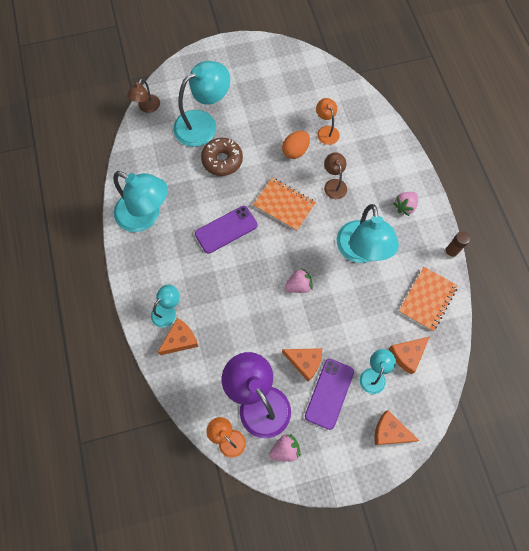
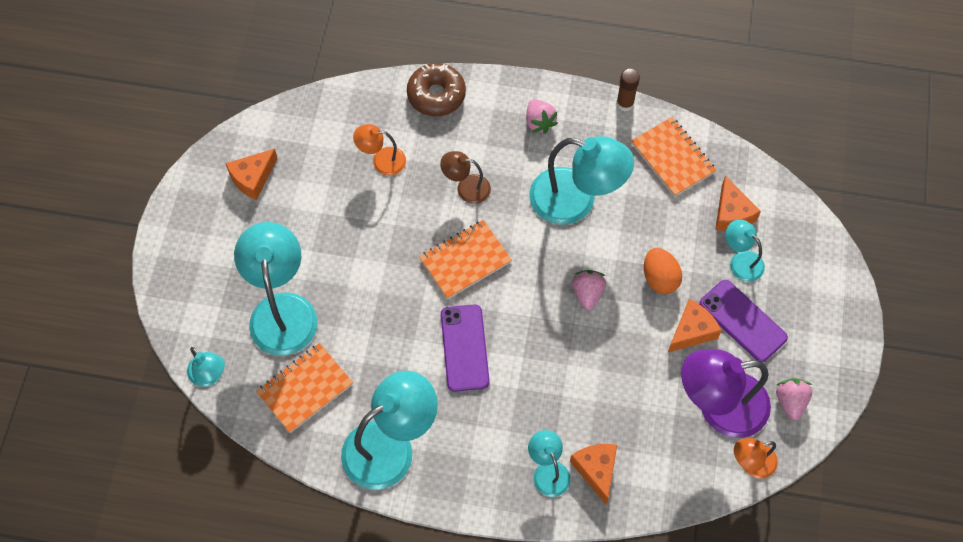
camera: 65 degrees left, 5 degrees down
brown lamp [127,79,160,113] -> turquoise lamp [187,347,225,387]
brown donut [201,138,243,176] -> brown donut moved to [407,63,466,117]
orange egg [282,131,310,159] -> orange egg moved to [644,248,682,294]
orange cheese [374,410,419,445] -> orange cheese moved to [225,149,278,200]
none -> orange notebook [256,343,353,433]

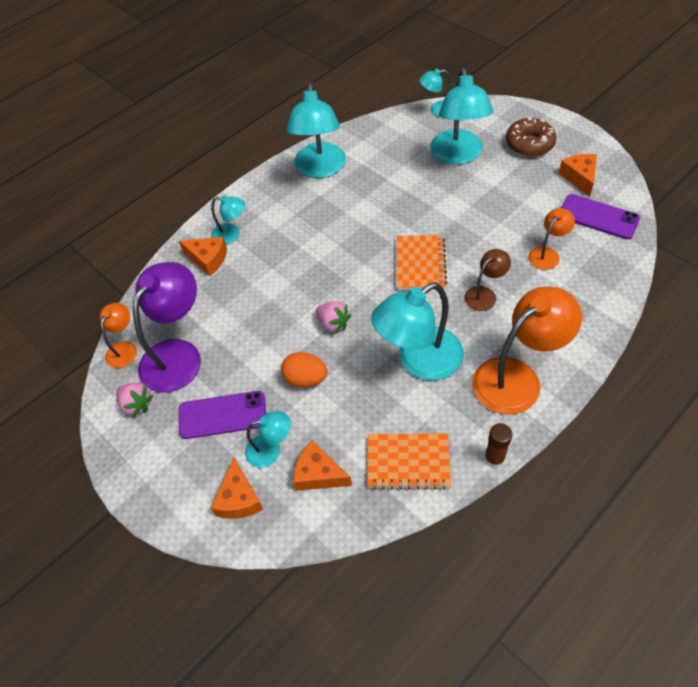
camera: 130 degrees right, 10 degrees down
turquoise lamp [234,222,317,356] -> turquoise lamp turned 60 degrees clockwise [431,68,493,165]
orange notebook [256,343,353,433] -> none
brown donut [407,63,466,117] -> brown donut moved to [506,117,556,157]
purple phone [441,304,490,392] -> purple phone moved to [561,194,640,239]
pink strawberry [526,99,558,134] -> orange lamp [472,287,582,415]
orange cheese [668,299,722,352] -> orange cheese moved to [211,457,263,519]

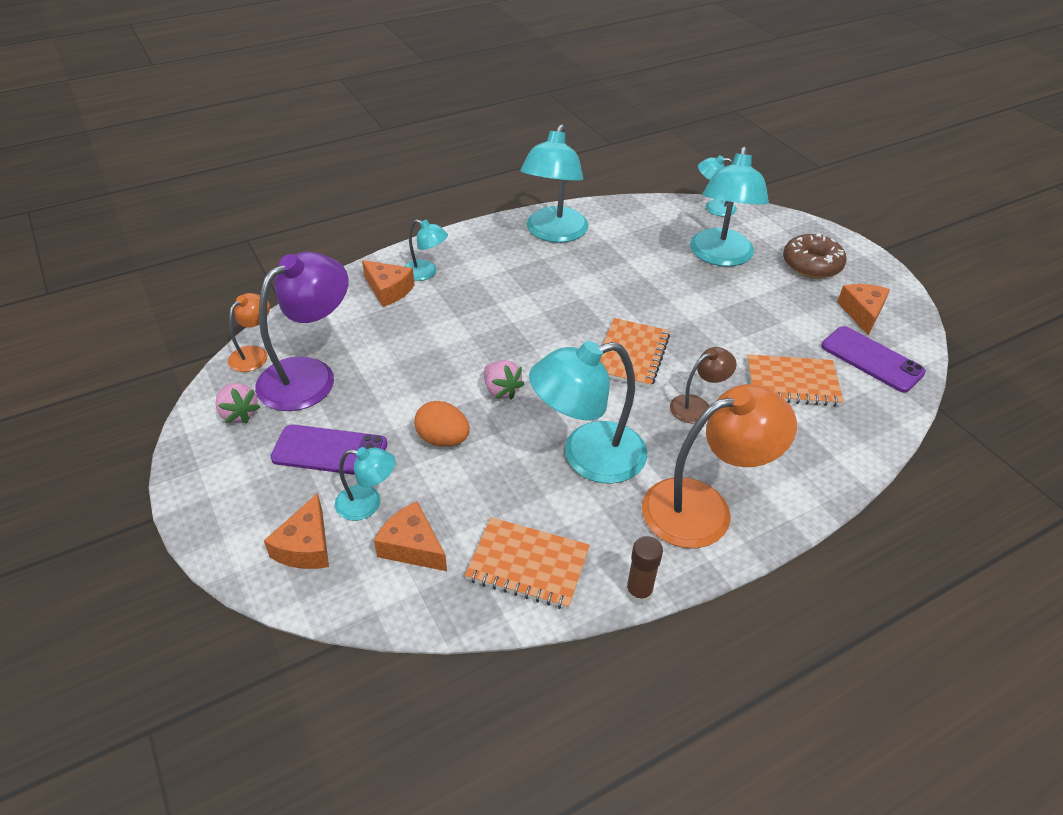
camera: 10 degrees right, 10 degrees down
orange lamp [528,208,575,270] -> orange notebook [747,354,844,406]

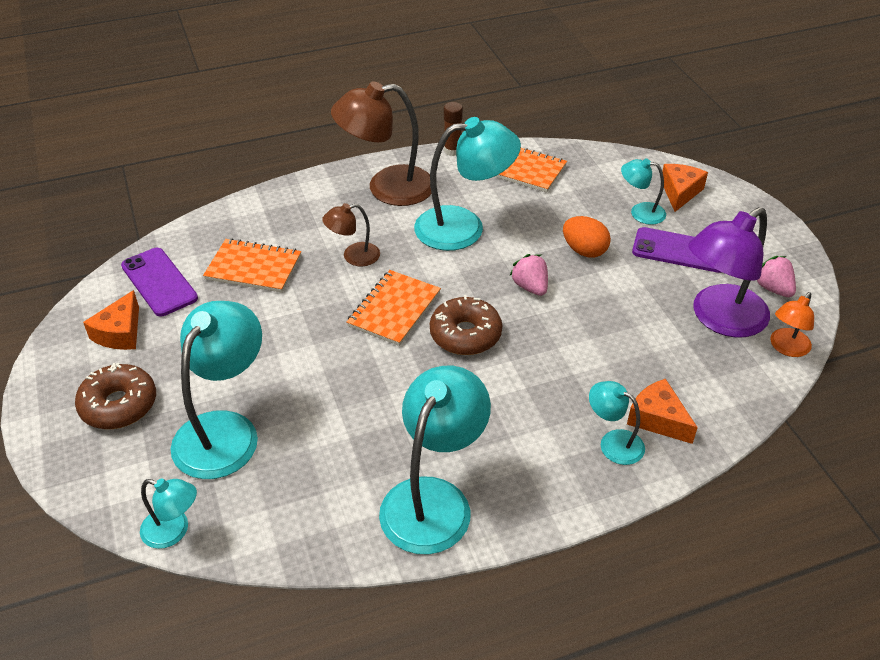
camera: 170 degrees left, 0 degrees up
orange cheese [374,501,447,571] -> none
orange lamp [642,384,797,548] -> brown lamp [331,81,431,206]
none -> brown donut [430,295,502,355]

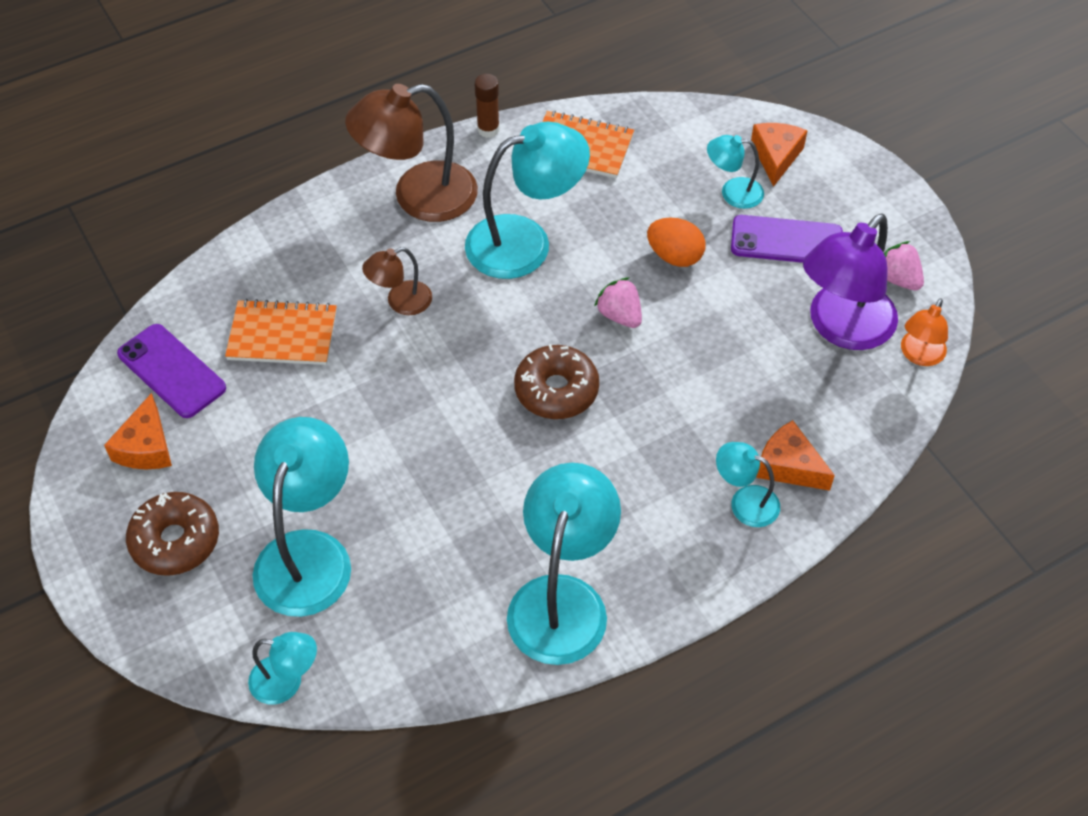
camera: 10 degrees left, 10 degrees up
orange notebook [346,270,441,346] -> none

